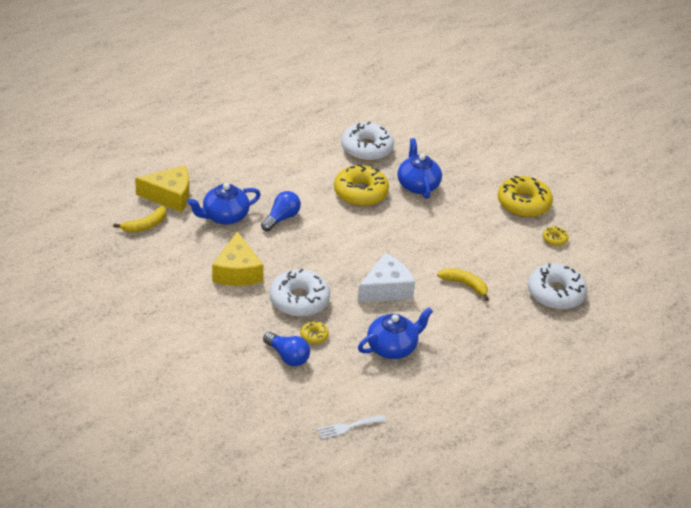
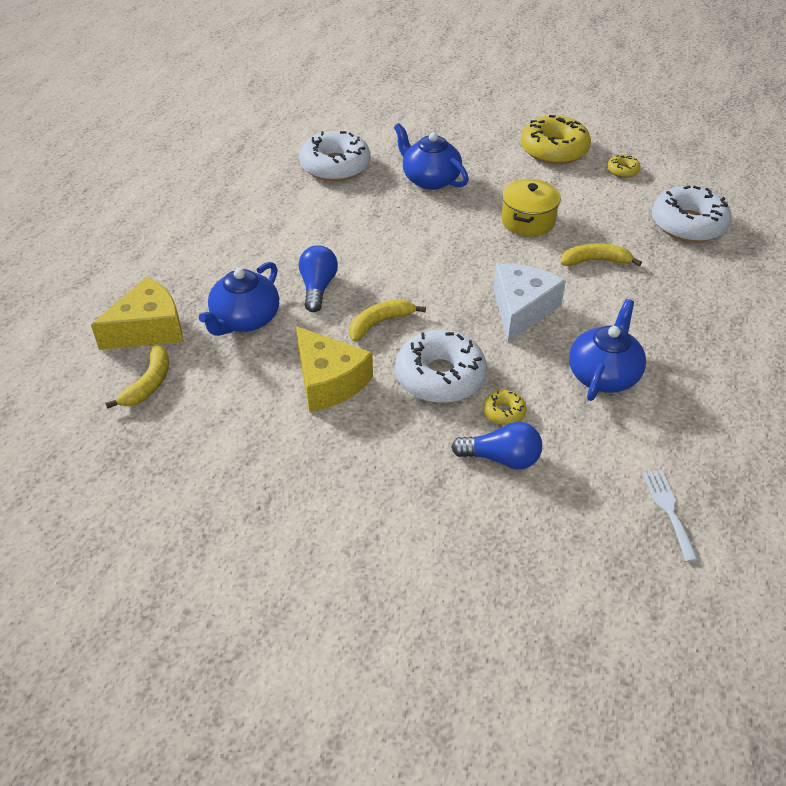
camera: 30 degrees left, 5 degrees up
white fork [316,415,386,439] -> white fork turned 135 degrees clockwise [643,470,698,562]
yellow donut [334,164,389,206] -> none
none -> yellow banana [349,299,426,342]
none -> yellow pot [501,179,561,237]

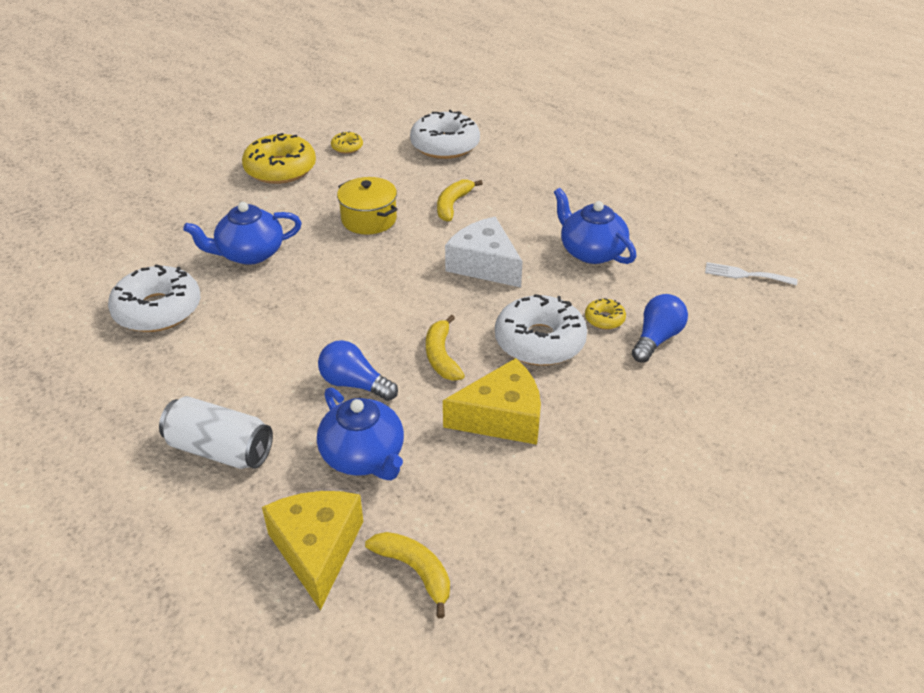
camera: 65 degrees left, 5 degrees down
none -> white can [159,396,273,469]

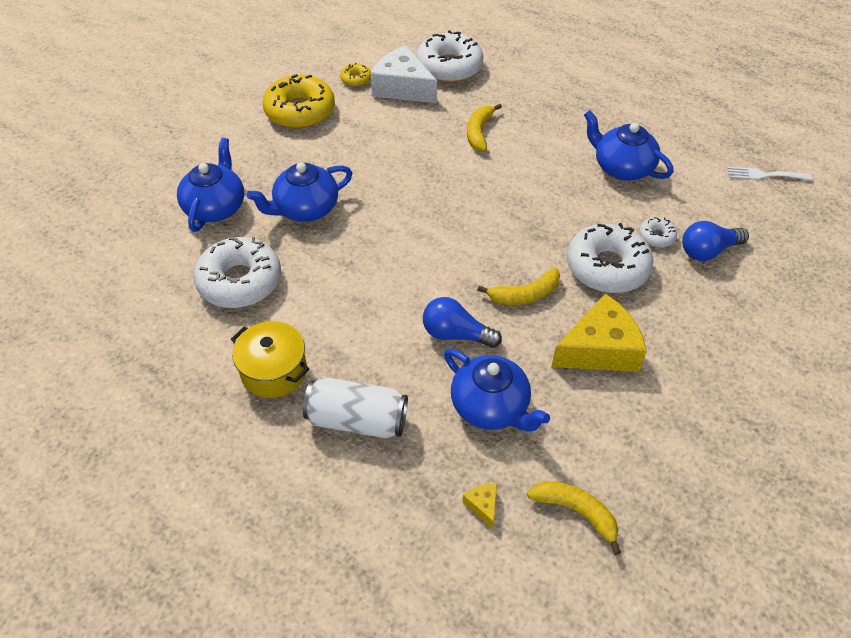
camera: 10 degrees left, 10 degrees up
yellow cheese [262,491,363,610] -> yellow cheese [463,484,497,529], size x0.41
yellow pot [337,177,398,235] -> yellow pot moved to [231,321,309,398]
yellow banana [426,315,465,381] -> yellow banana turned 90 degrees counterclockwise [477,268,560,305]
white cheese [445,217,523,287] -> white cheese moved to [371,45,437,103]
yellow donut [585,298,626,330] -> white donut [639,217,677,248]
blue light bulb [632,294,688,363] -> blue light bulb turned 135 degrees counterclockwise [682,221,749,261]
none -> blue teapot [177,138,244,232]

